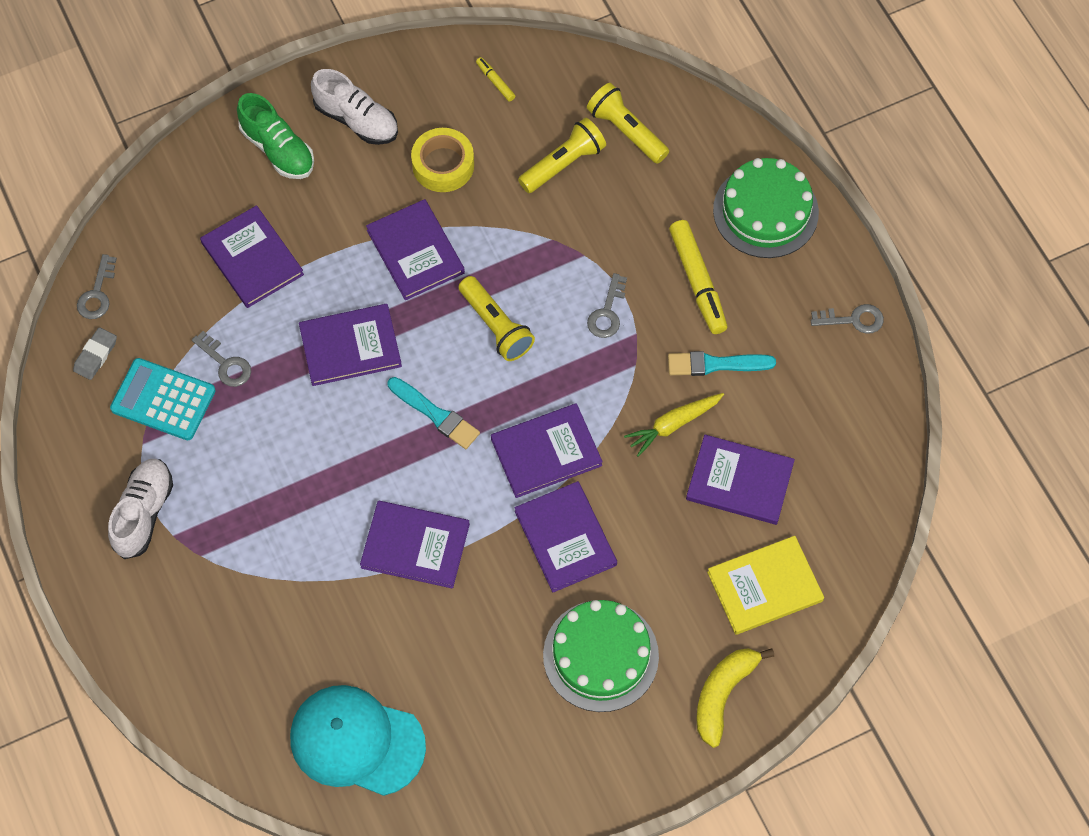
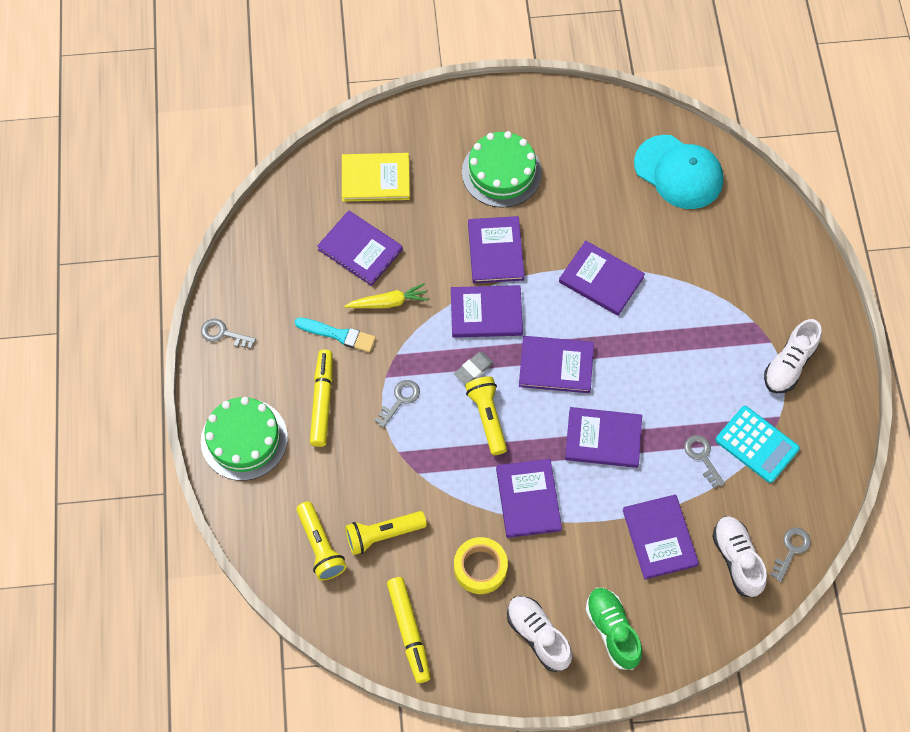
camera: 160 degrees left, 0 degrees up
grey eraser [73,327,117,380] -> grey eraser moved to [454,352,494,385]
turquoise brush [388,377,480,449] -> purple book [519,336,594,393]
yellow marker [476,57,515,102] -> yellow marker [387,577,431,683], size x2.10
yellow banana [696,648,774,748] -> none
none -> white shoe [712,516,767,598]

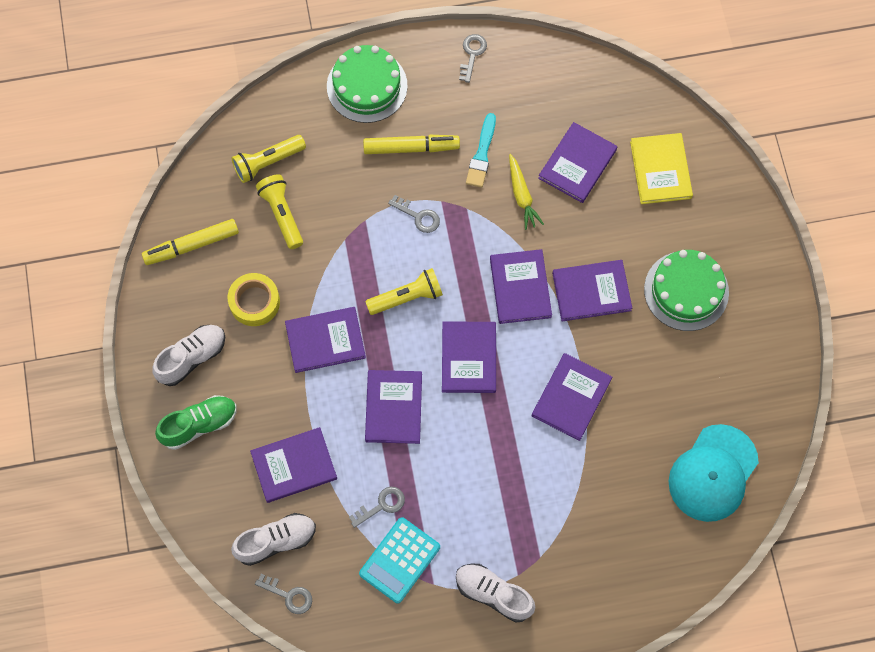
camera: 85 degrees right, 5 degrees up
grey eraser [454,352,494,385] -> none

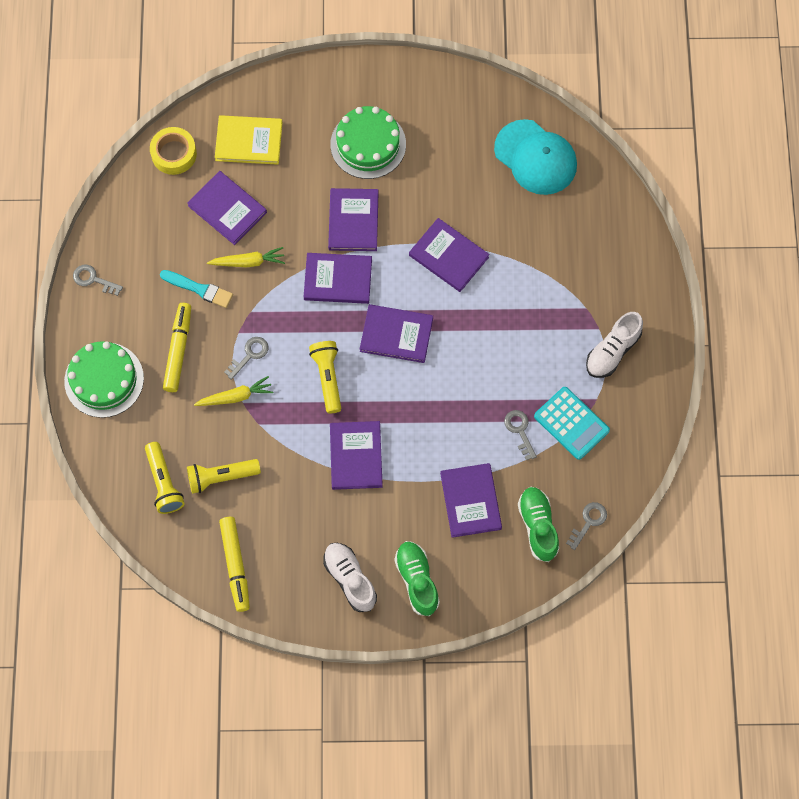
camera: 80 degrees left, 0 degrees up
yellow tape [228,273,280,326] -> yellow tape moved to [150,127,197,175]
white shoe [231,513,316,566] -> green shoe [518,487,559,562]
purple book [365,370,422,444] -> none
none -> yellow carrot [194,376,273,406]

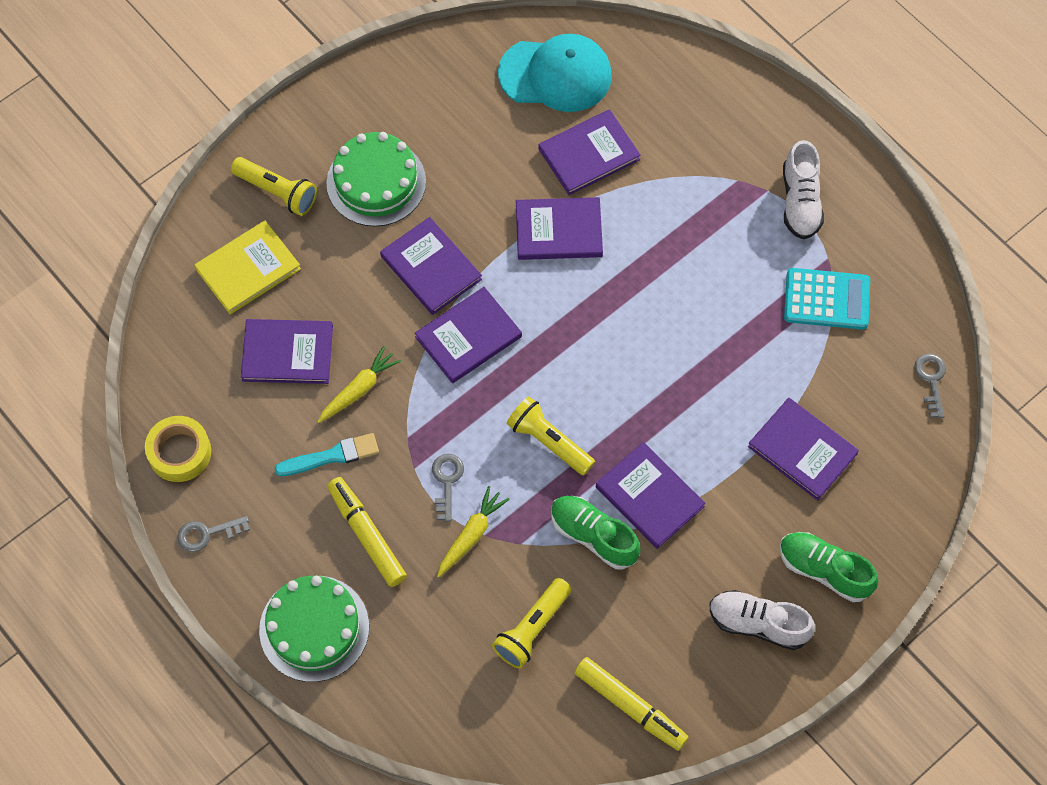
camera: 40 degrees left, 5 degrees down
yellow flashlight [145,442,185,514] -> yellow flashlight moved to [231,157,317,216]
yellow tape [150,127,197,175] -> yellow tape moved to [145,416,211,482]
purple book [360,304,433,363] -> purple book moved to [539,109,641,195]
grey key [504,410,537,461] -> none
green shoe [518,487,559,562] -> green shoe moved to [551,496,640,570]

